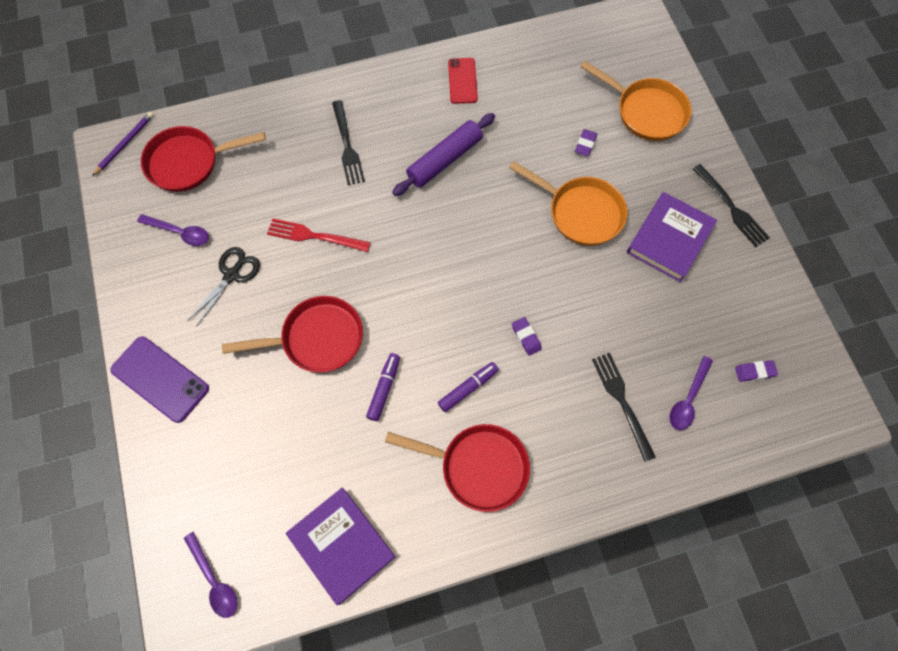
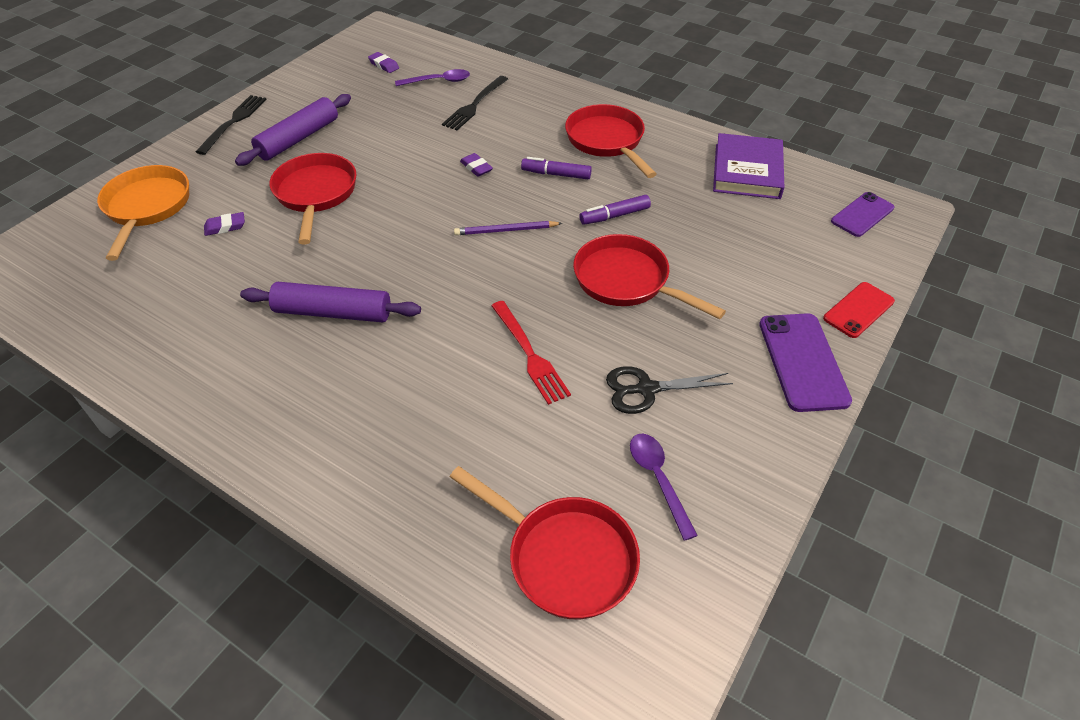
camera: 130 degrees left, 20 degrees down
purple pencil [92,112,154,176] -> purple pencil moved to [454,221,562,235]
purple spoon [184,532,238,618] -> purple phone [831,192,895,237]
black fork [332,100,365,185] -> none
red phone [448,58,478,104] -> red phone moved to [823,282,895,338]
orange pan [509,161,628,246] -> red pan [269,153,356,245]
purple eraser [512,317,542,356] -> purple eraser turned 60 degrees counterclockwise [460,153,493,177]
purple book [627,192,717,282] -> purple rolling pin [235,94,351,166]

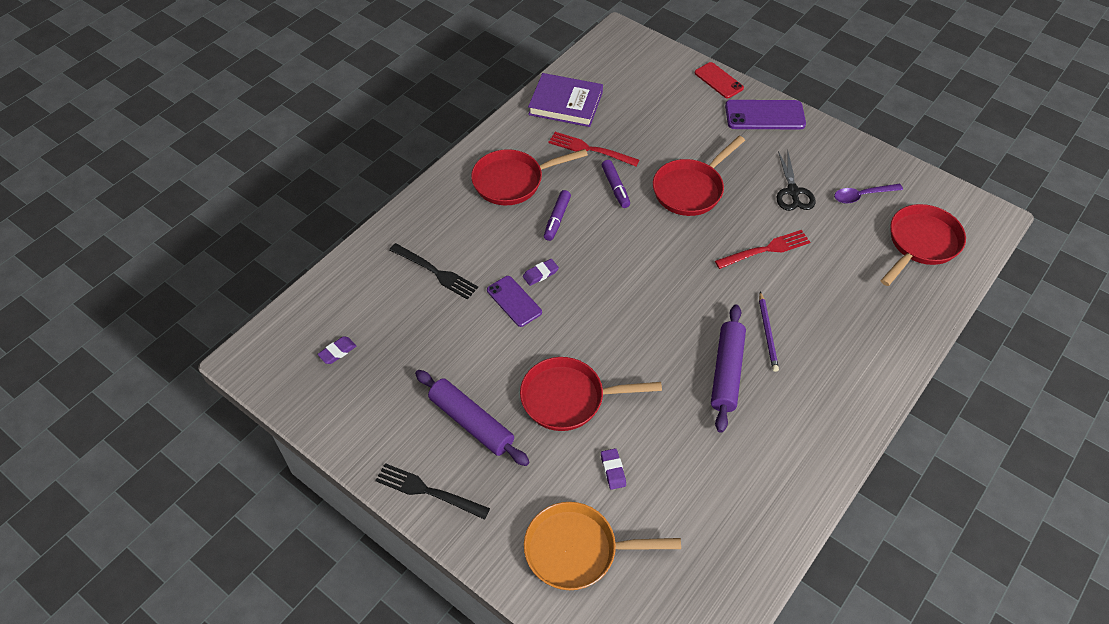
camera: 85 degrees left, 5 degrees up
purple spoon [395,69,470,86] -> none
purple pencil [454,221,562,235] -> purple pencil moved to [759,291,779,372]
purple phone [831,192,895,237] -> purple phone moved to [487,276,542,327]
none -> red fork [549,132,639,166]

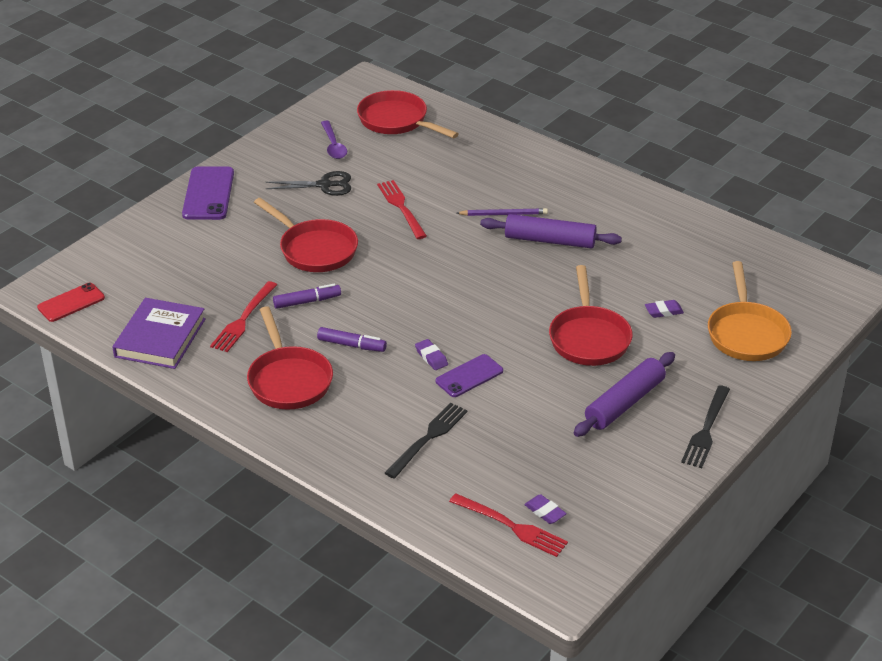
camera: 90 degrees left, 15 degrees down
red phone [695,62,744,98] -> red phone moved to [37,283,105,322]
none -> red fork [449,493,568,557]

